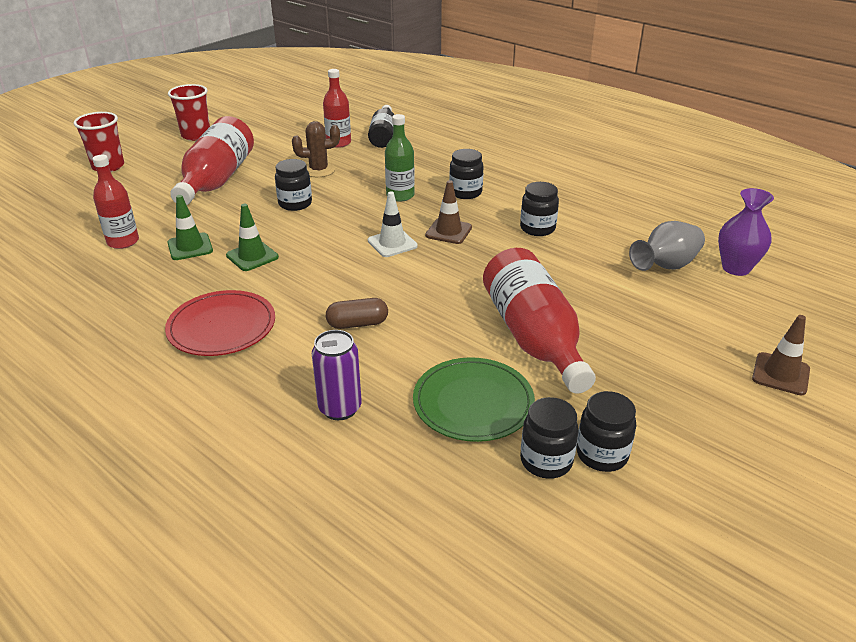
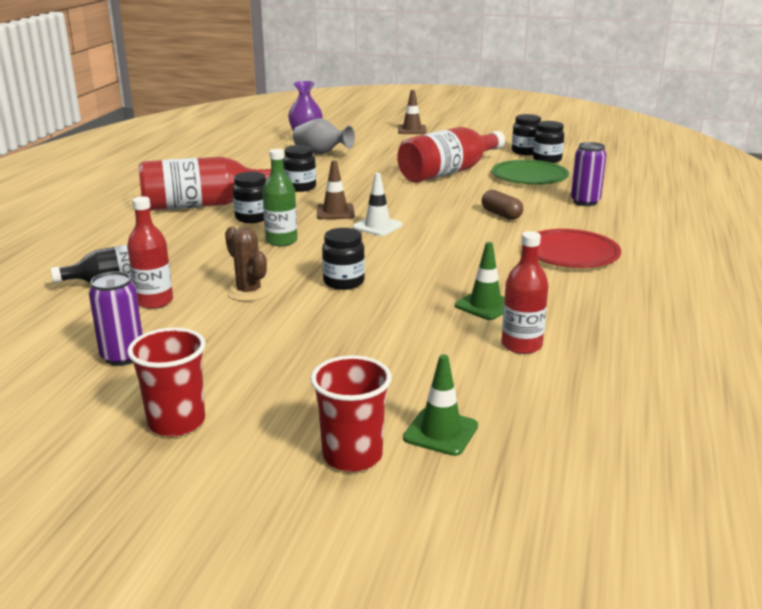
camera: 115 degrees left, 10 degrees down
red bottle [170,116,254,205] -> red bottle moved to [138,157,271,211]
green traffic cone [226,204,279,271] -> green traffic cone moved to [403,354,478,456]
none -> purple can [89,271,143,366]

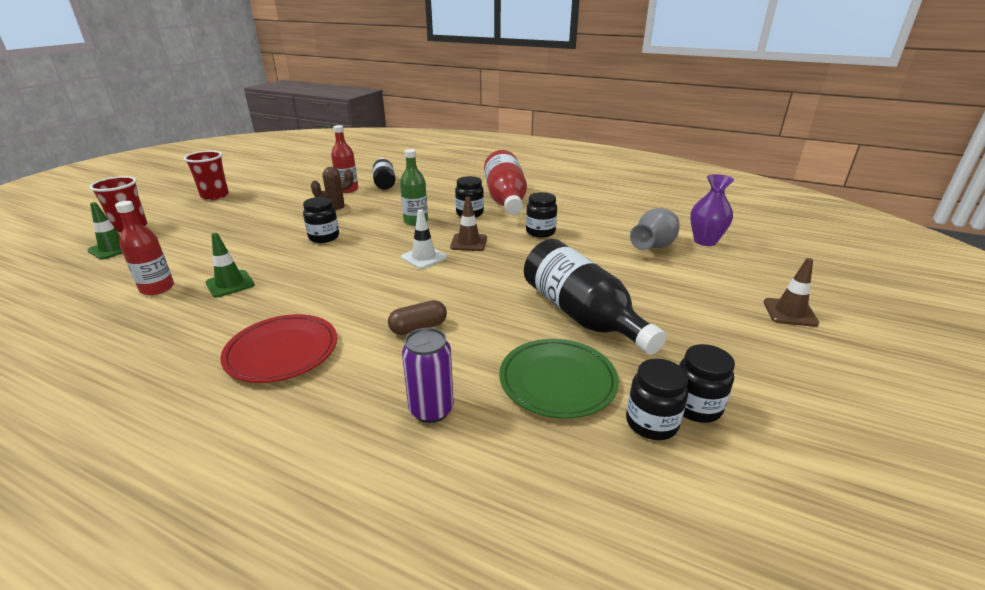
camera: 100 degrees right, 5 degrees up
purple can [89,271,143,366] -> none
red bottle [397,127,505,183] -> black bottle [524,239,666,355]

